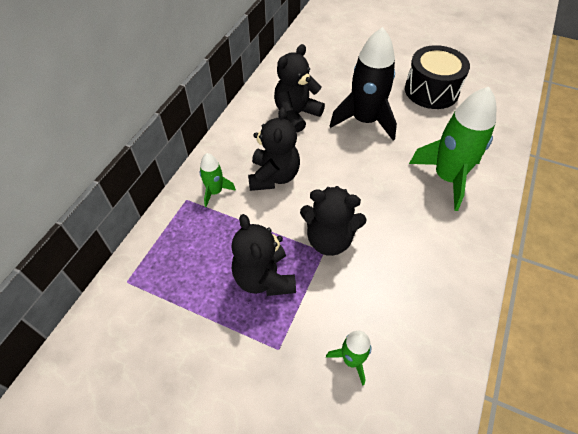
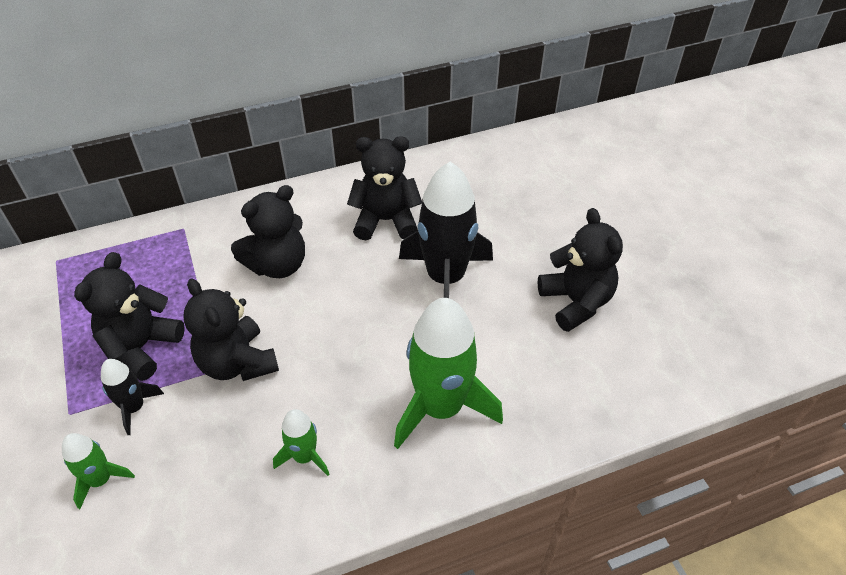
camera: 45 degrees right, 5 degrees down
green rocket [200,153,236,207] -> green rocket moved to [273,409,329,476]
black drum [405,45,470,109] -> black teddy bear [538,208,623,332]
none -> black rocket [101,359,164,435]

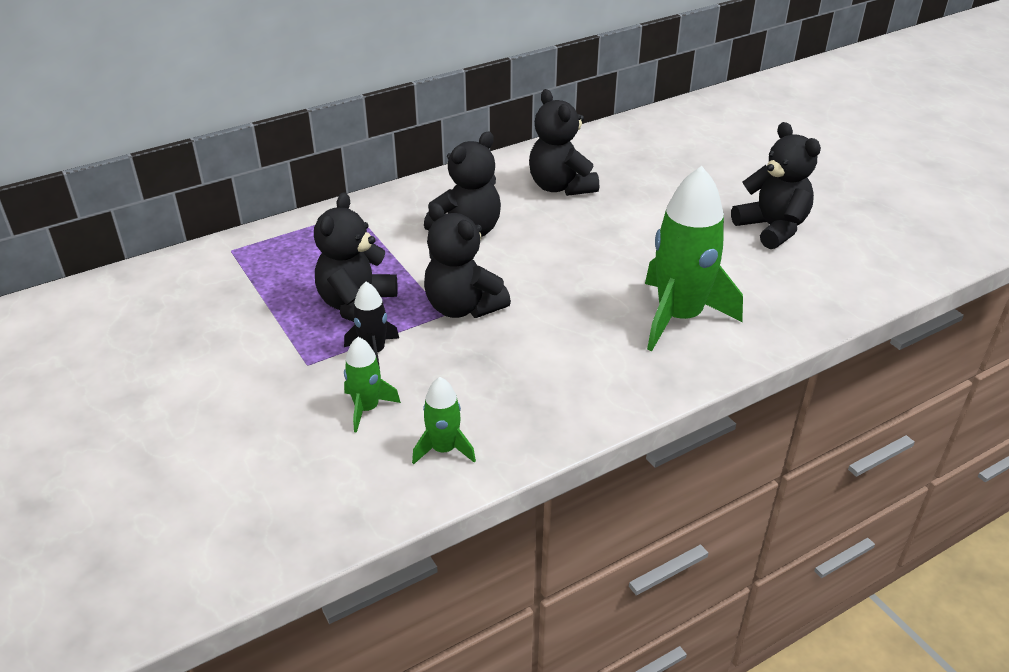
camera: 10 degrees left, 10 degrees down
green rocket [273,409,329,476] -> green rocket moved to [412,377,476,465]
black teddy bear [347,136,422,240] -> black teddy bear turned 105 degrees counterclockwise [529,89,599,196]
black rocket [399,162,493,298] -> none

